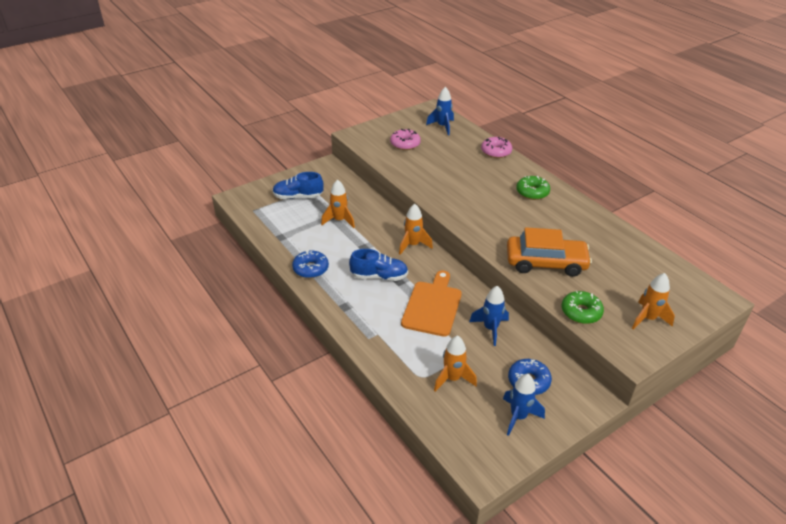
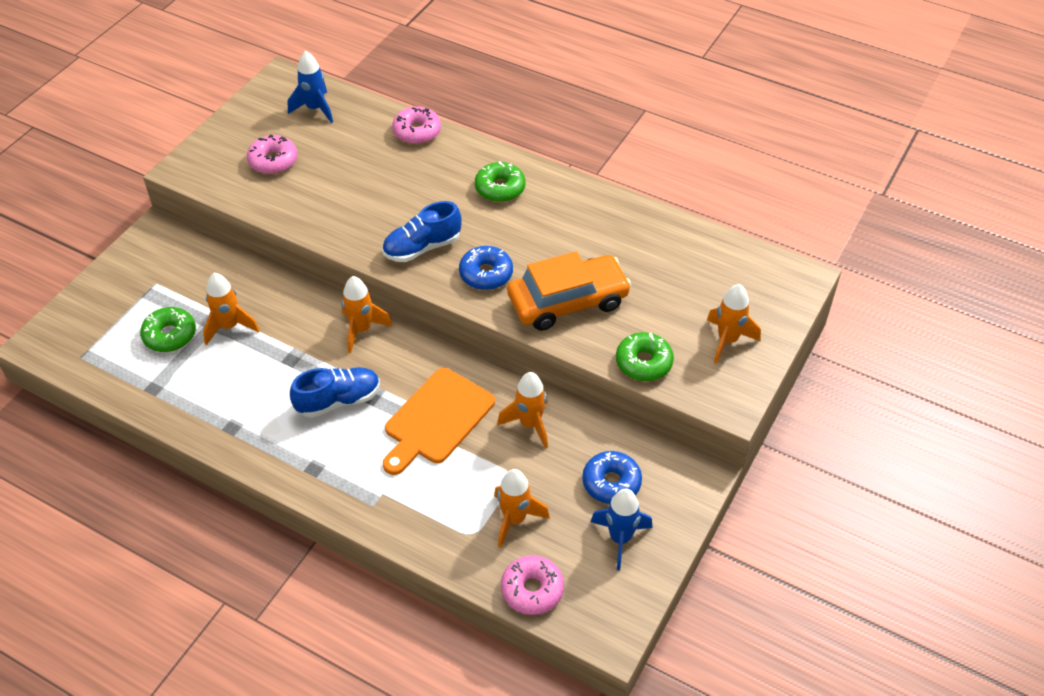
camera: 25 degrees left, 10 degrees up
blue shoe [273,172,324,199] -> blue shoe moved to [382,201,462,262]
blue donut [292,250,329,278] -> blue donut moved to [459,246,513,290]
orange cutting board [401,271,462,337] -> orange cutting board turned 135 degrees counterclockwise [383,368,495,475]
blue rocket [469,286,509,346] -> orange rocket [497,372,548,449]
none -> green donut [140,307,196,352]
none -> pink donut [501,555,564,615]

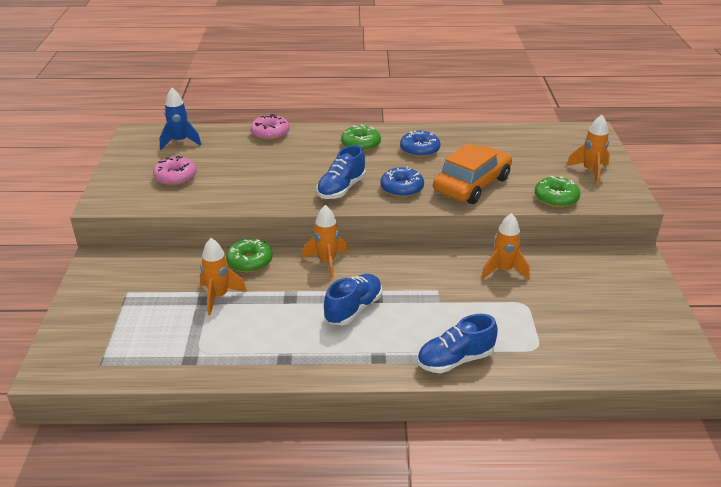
camera: 30 degrees left, 15 degrees down
green donut [140,307,196,352] -> green donut moved to [226,239,272,273]
orange cutting board [383,368,495,475] -> none
orange rocket [494,469,550,548] -> none
pink donut [501,555,564,615] -> none
blue donut [582,451,642,504] -> blue donut moved to [400,131,440,157]
blue rocket [591,488,652,570] -> none
none -> blue shoe [417,314,498,373]

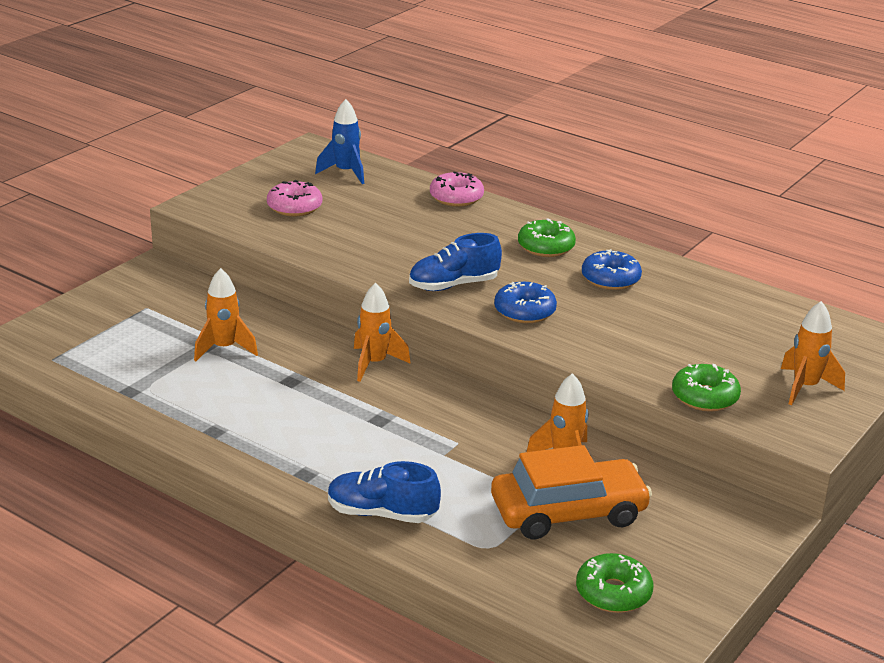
camera: 35 degrees right, 5 degrees down
green donut [226,239,272,273] -> green donut moved to [576,553,653,613]
blue shoe [324,274,382,325] -> none
orange car [433,143,512,204] -> orange car moved to [491,445,652,539]

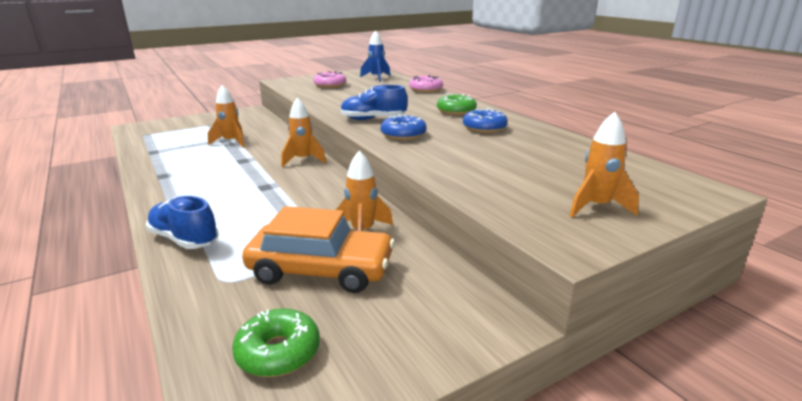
camera: 25 degrees right, 5 degrees down
green donut [672,364,741,411] -> none

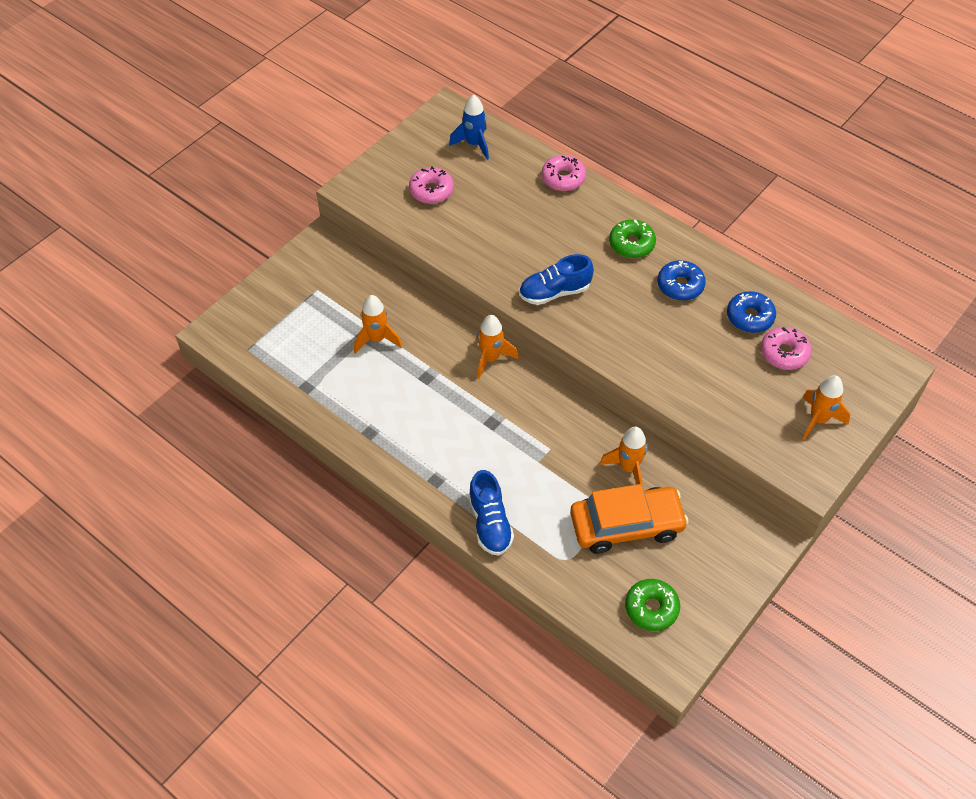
camera: 20 degrees left, 30 degrees up
blue shoe [146,196,218,249] -> blue shoe turned 120 degrees counterclockwise [469,470,514,556]
blue donut [380,114,427,140] -> blue donut moved to [727,291,776,333]
none -> pink donut [761,327,812,370]

